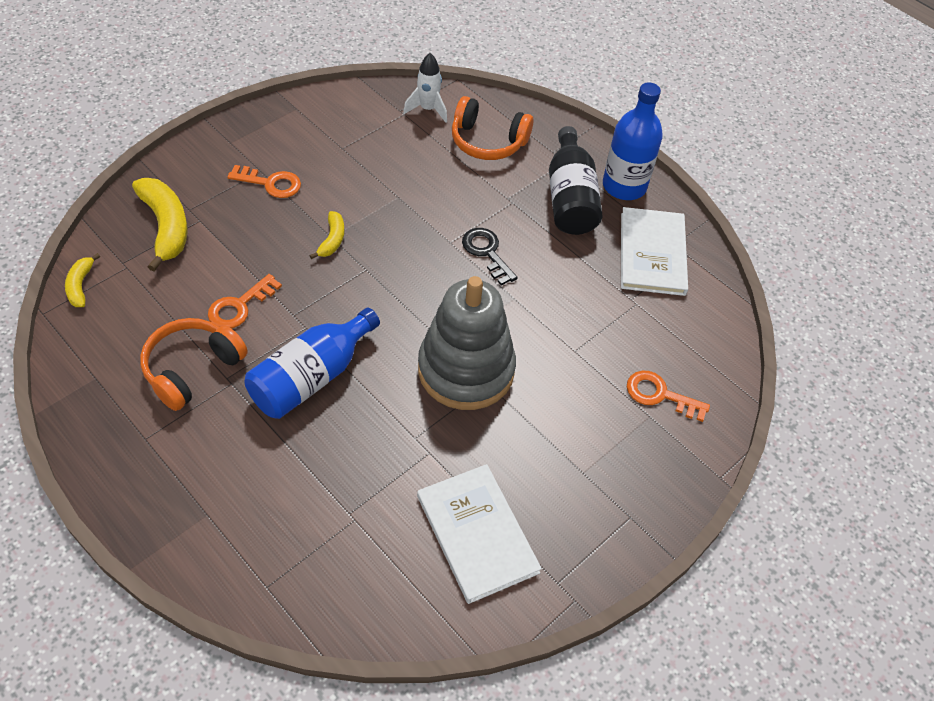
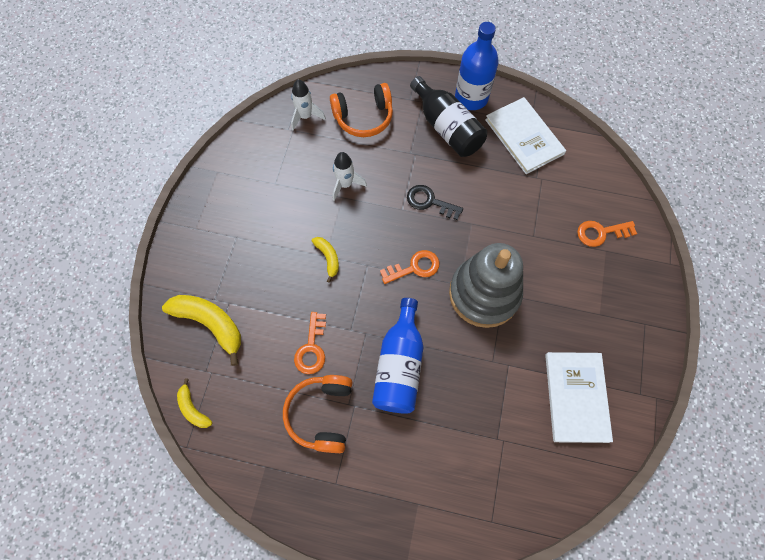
camera: 30 degrees left, 15 degrees up
orange key [227,165,301,198] -> orange key moved to [380,250,440,284]
white book [417,464,542,604] -> white book turned 60 degrees clockwise [545,352,613,443]
none -> white rocket [333,152,367,201]

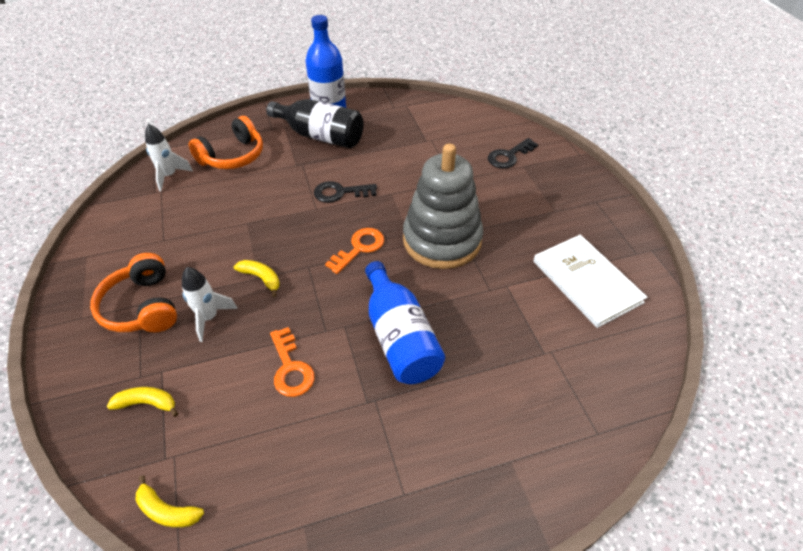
camera: 30 degrees left, 20 degrees down
yellow banana [162,295,241,366] -> yellow banana [107,387,178,417], size x0.53
orange headphones [283,375,352,453] -> orange headphones moved to [90,253,177,332]
white rocket [333,152,367,201] -> white rocket moved to [182,267,238,342]
white book [485,97,566,174] -> none
orange key [577,221,637,247] -> black key [488,138,538,169]

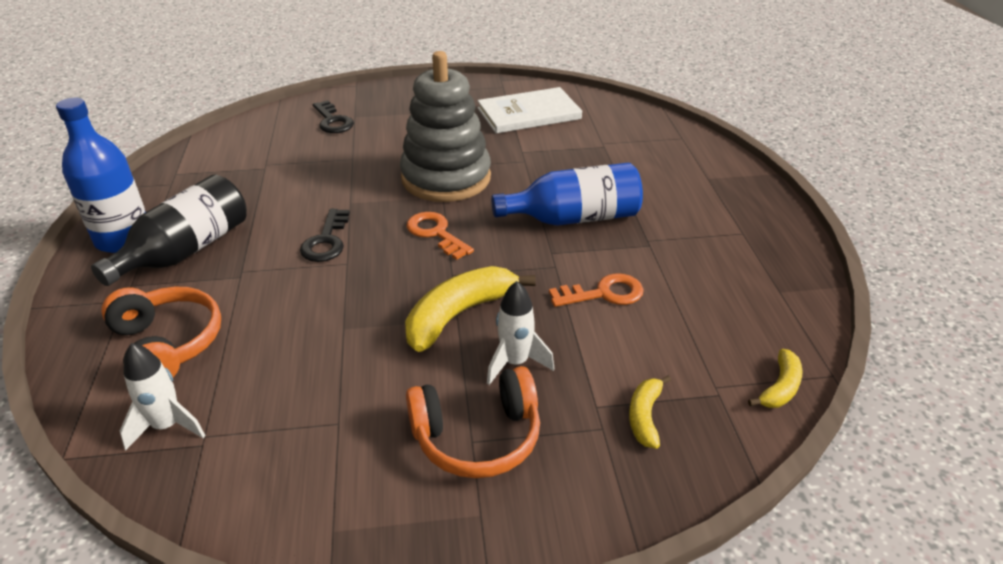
camera: 80 degrees left, 10 degrees down
yellow banana [234,260,280,297] -> yellow banana [405,266,536,352], size x1.87

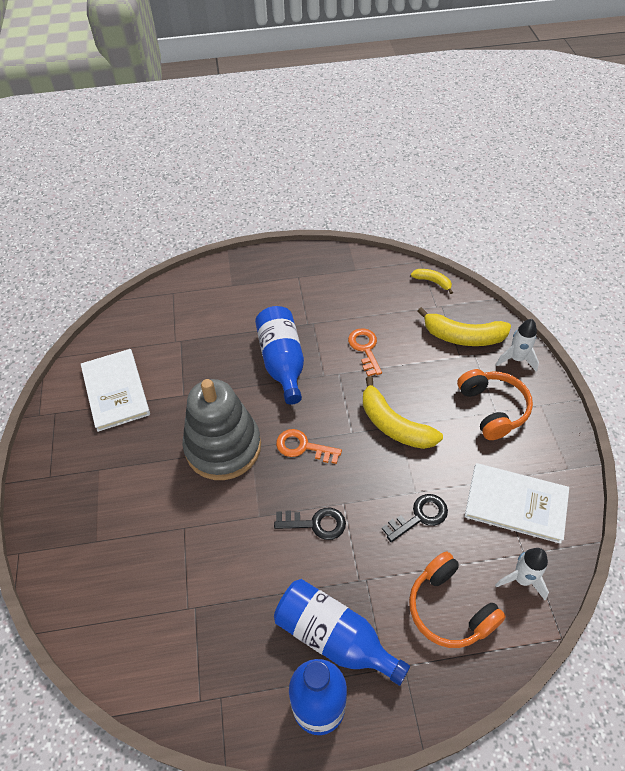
camera: 90 degrees left, 15 degrees up
black bottle [91,175,247,286] -> blue bottle [274,579,410,686]
orange headphones [101,287,221,377] -> orange headphones turned 90 degrees counterclockwise [409,552,506,648]
black key [313,100,354,133] -> black key moved to [382,494,448,542]
orange key [407,212,474,260] -> orange key turned 60 degrees clockwise [276,429,342,464]
white rocket [487,281,554,385] -> white rocket moved to [496,319,539,372]
yellow banana [629,376,671,449] -> yellow banana [417,307,511,346], size x1.87
none -> white book [464,463,569,544]

